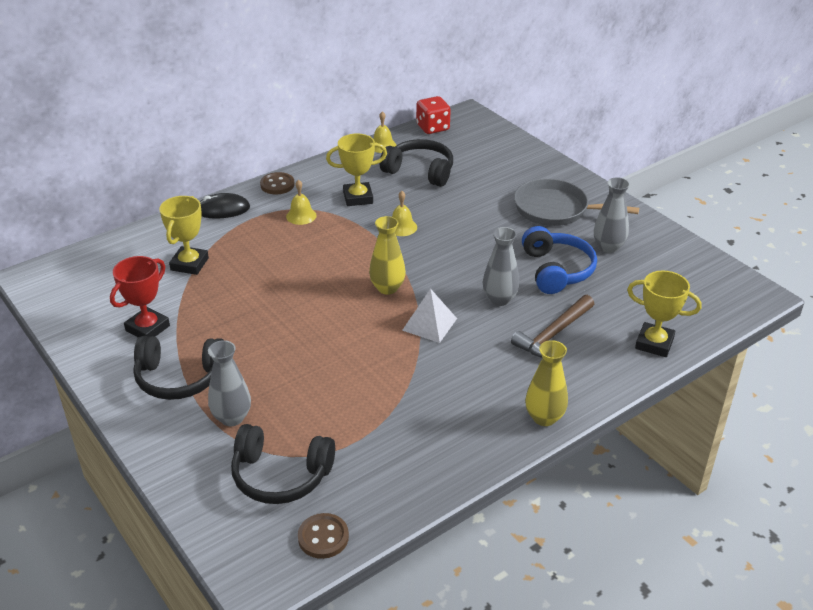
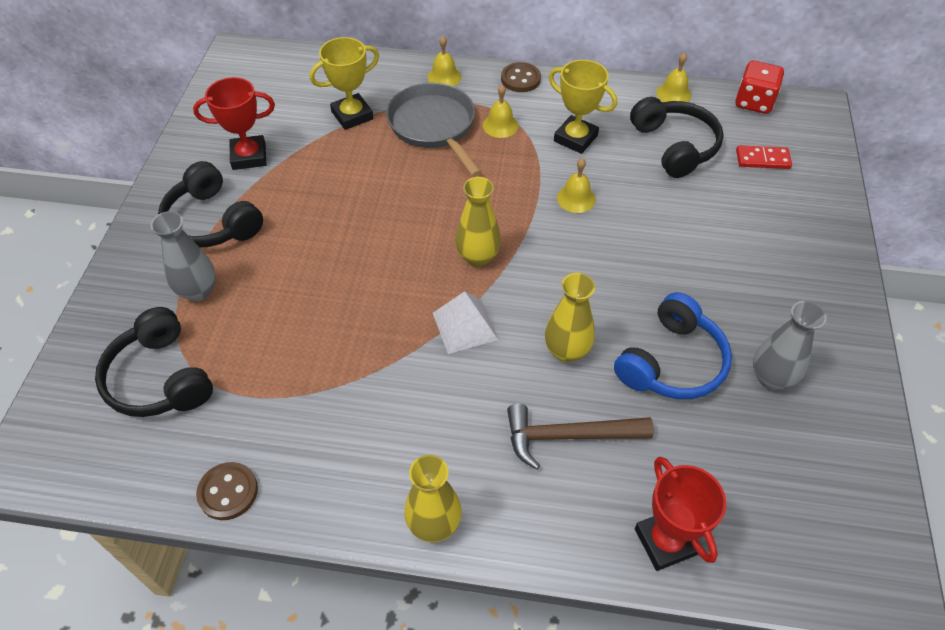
camera: 45 degrees right, 15 degrees up
black mouse [200,193,250,219] -> yellow bell [427,36,461,86]
brown button [298,513,349,559] -> brown button moved to [196,462,258,520]
grey vase [483,227,520,306] -> yellow vase [545,273,595,362]
grey pan [514,179,639,226] -> grey pan moved to [386,83,482,177]
yellow trophy [627,271,702,357] -> red trophy [635,457,726,571]
none -> red domino [736,145,792,169]

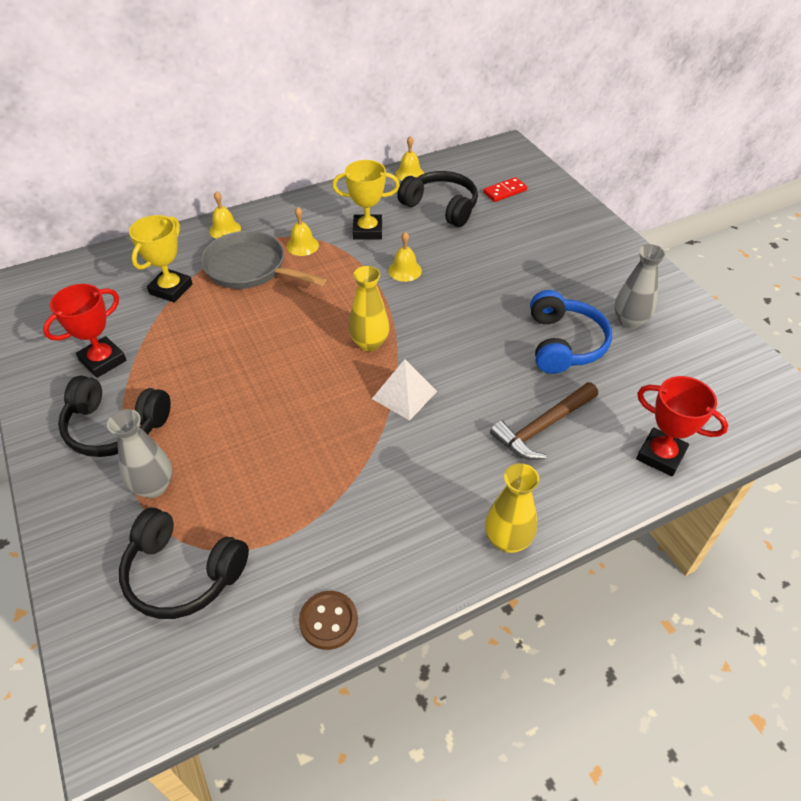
camera: 35 degrees left, 5 degrees down
brown button [501,62,541,92] -> none
yellow vase [545,273,595,362] -> none
red dice [735,61,784,114] -> none

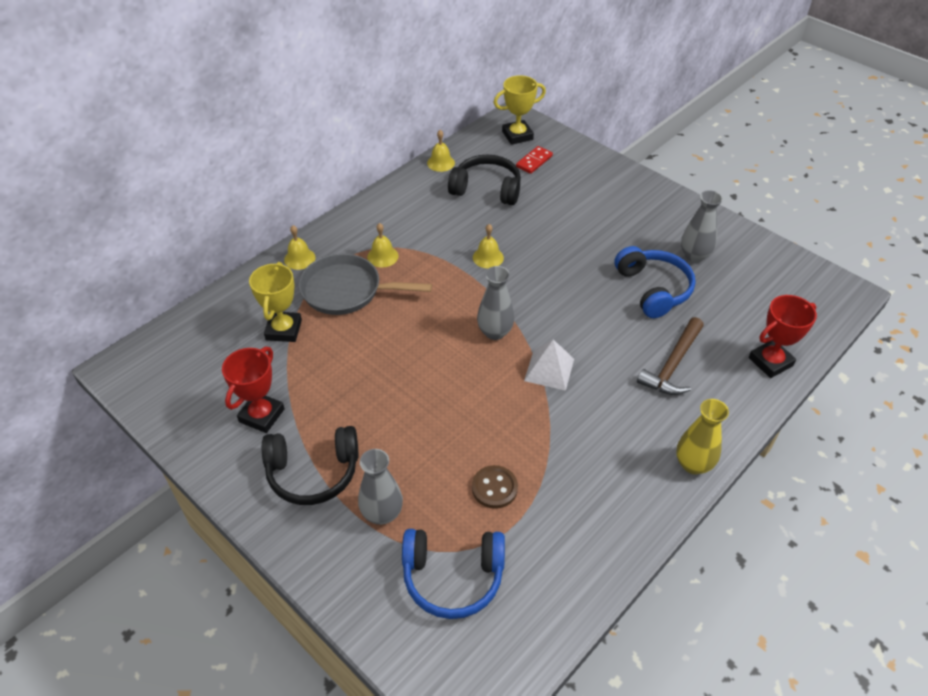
camera: 20 degrees left, 0 degrees up
black headphones [119,507,249,619] -> blue headphones [402,529,505,619]
brown button [299,591,358,650] -> brown button moved to [472,465,518,509]
yellow trophy [332,160,400,240] -> yellow trophy moved to [493,76,546,145]
yellow vase [349,266,390,351] -> grey vase [477,266,514,340]
red trophy [636,376,728,476] -> red trophy turned 45 degrees counterclockwise [749,295,817,378]

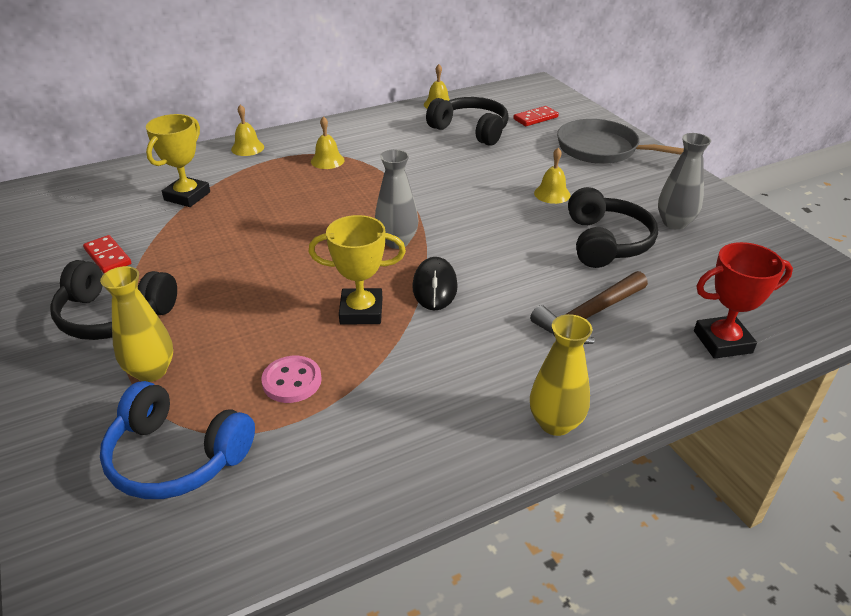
camera: 20 degrees right, 10 degrees down
red trophy [222,347,285,433] -> red domino [83,235,131,274]
grey pan [299,254,432,315] -> grey pan moved to [557,119,684,164]
grey vase [358,449,403,525] -> yellow vase [100,266,173,382]
brown button [472,465,518,509] -> pink button [261,356,322,403]
yellow bell [473,224,504,269] -> yellow bell moved to [534,148,571,204]
yellow trophy [493,76,546,145] -> yellow trophy moved to [309,215,406,324]
white pyramid [524,339,574,391] -> black mouse [412,257,458,310]
blue headphones [615,246,696,318] -> black headphones [568,187,658,268]

